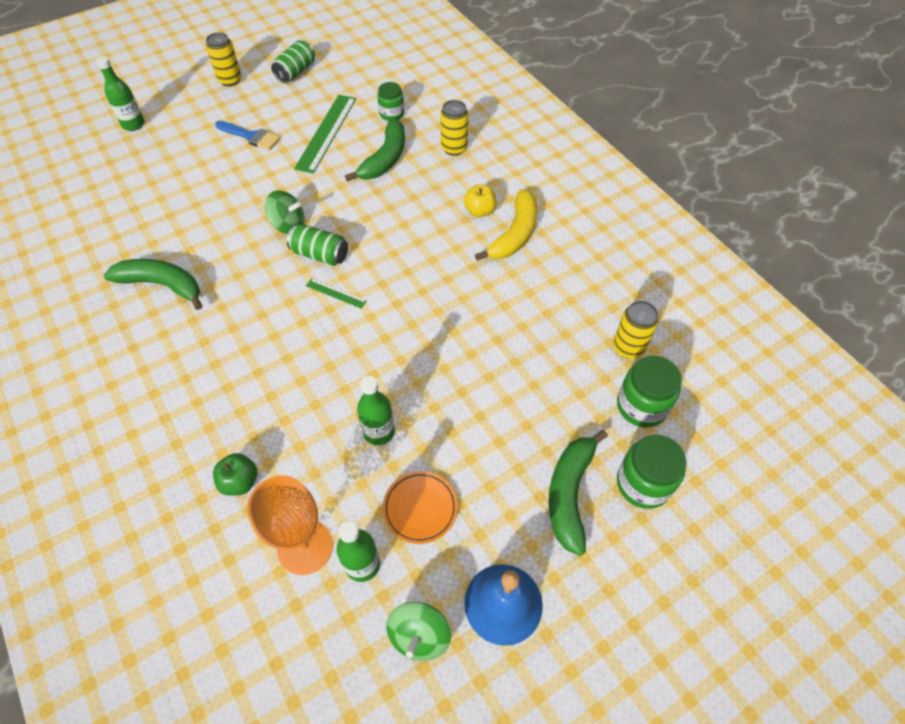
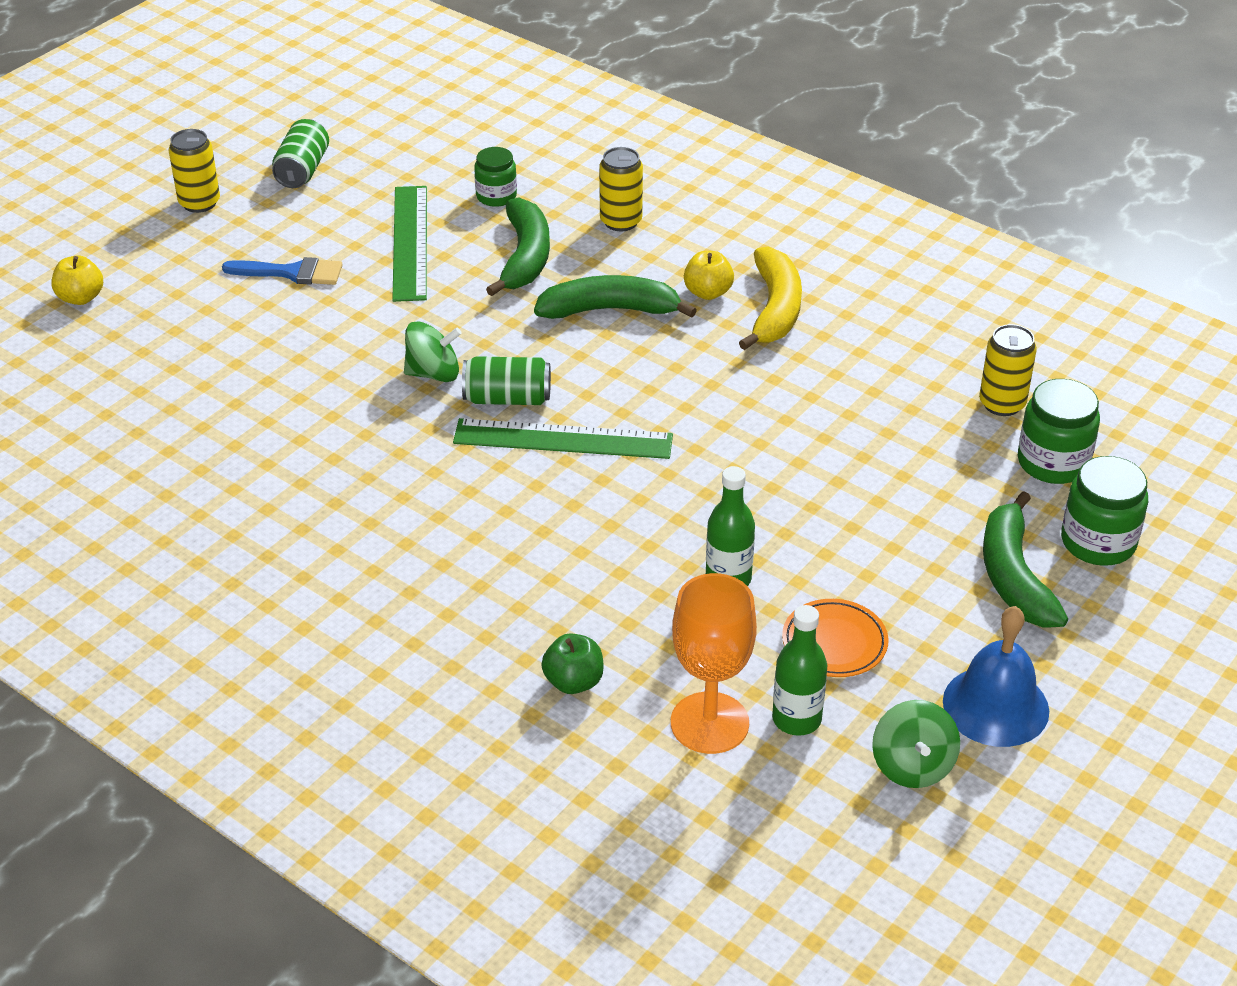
camera: 20 degrees left, 15 degrees down
green bottle [96,57,145,131] -> yellow apple [51,255,103,305]
green banana [104,259,203,310] -> green banana moved to [534,275,697,319]
green ruler [306,278,367,309] -> green ruler [453,418,673,459], size x2.16

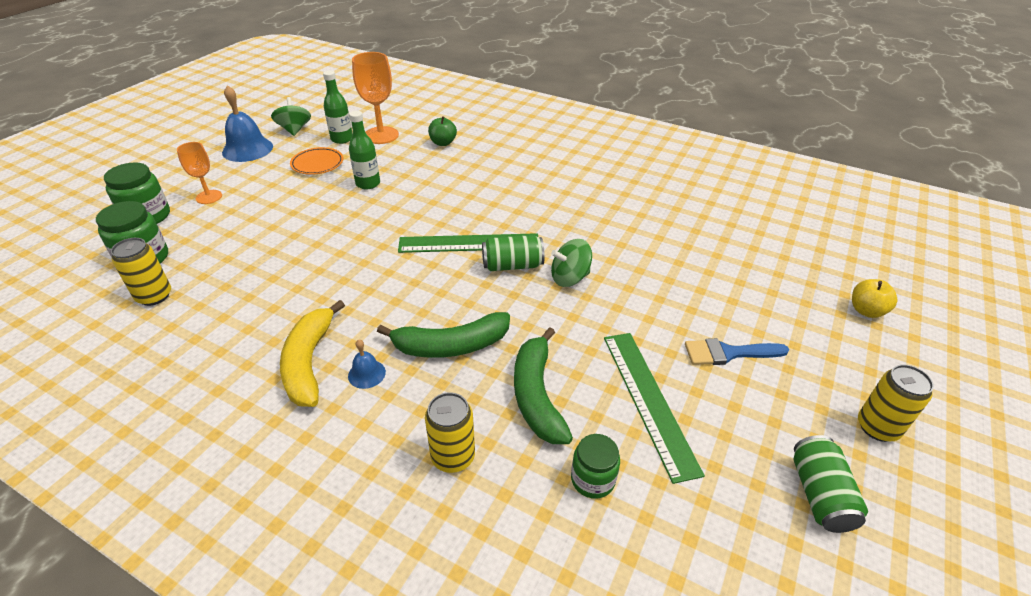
camera: 170 degrees right, 0 degrees up
yellow apple [684,251,734,300] -> blue bell [348,339,386,389]
green banana [983,491,1068,628] -> orange goblet [177,142,222,204]

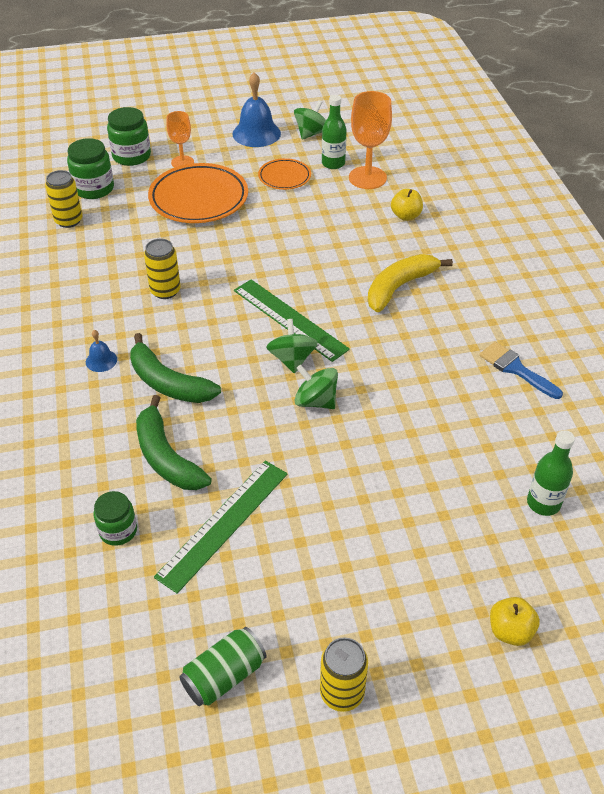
camera: 50 degrees right, 5 degrees up
yellow banana [280,300,345,407] -> yellow banana moved to [368,254,453,312]
green bottle [349,111,380,189] -> green bottle moved to [527,430,575,516]
yellow can [425,392,475,473] -> yellow can moved to [144,239,181,299]
green apple [428,116,457,146] -> yellow apple [391,188,423,221]
green can [482,235,545,271] -> green spinning top [266,319,318,373]
green banana [514,327,573,444] -> green banana turned 75 degrees counterclockwise [136,395,212,490]
blue brush [685,338,789,365] -> blue brush moved to [479,342,563,399]
none -> orange plate [148,163,248,223]

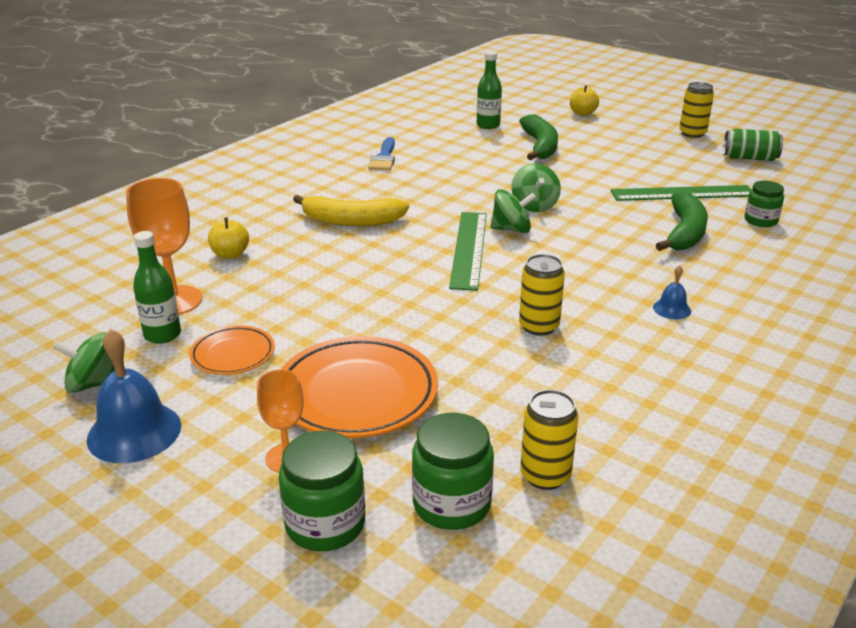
camera: 130 degrees left, 15 degrees down
green banana [130,333,221,403] -> green banana moved to [519,114,558,160]
green spinning top [266,319,318,373] -> green spinning top turned 135 degrees counterclockwise [490,189,536,233]

